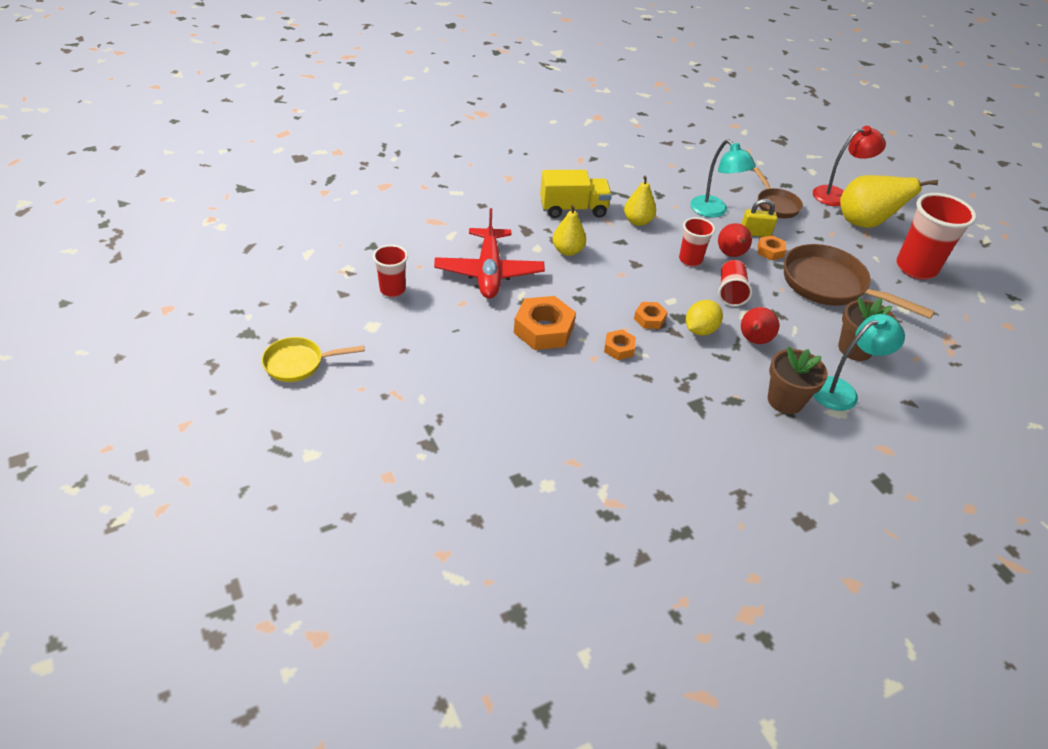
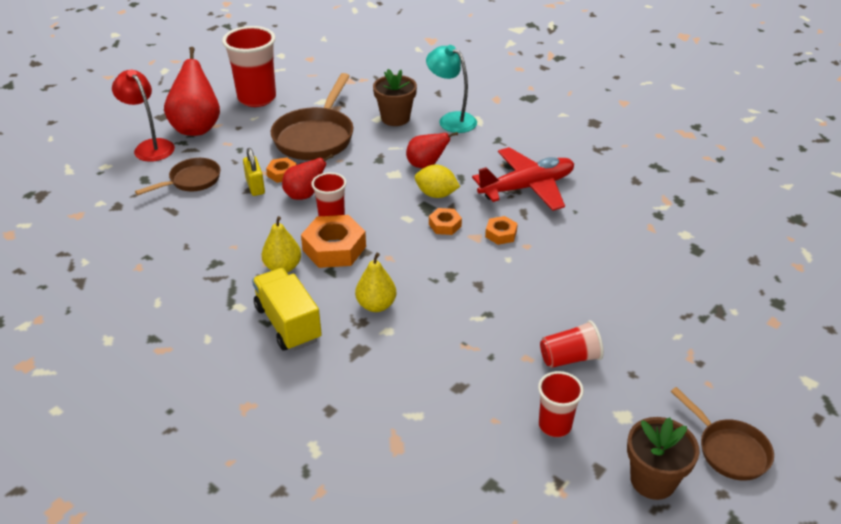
camera: 110 degrees left, 5 degrees down
yellow pan [262,337,365,382] -> brown pan [671,387,774,481]
red plane [434,208,545,299] -> red plane moved to [472,147,574,211]
orange nut [514,296,576,350] -> orange nut moved to [301,215,366,268]
turquoise lamp [690,139,756,218] -> none
red cup [718,260,752,306] -> red cup moved to [540,320,604,368]
brown flower pot [768,346,828,414] -> brown flower pot moved to [627,417,700,500]
yellow pear [840,175,938,228] -> red pear [164,47,220,136]

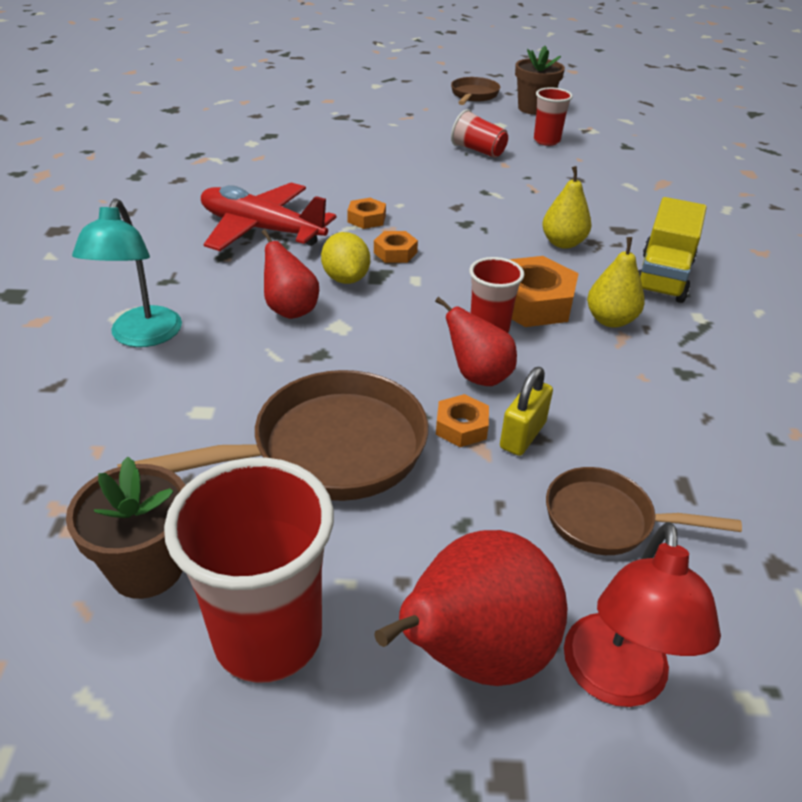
camera: 130 degrees left, 0 degrees up
brown flower pot [373,69,417,126] -> brown flower pot moved to [66,457,185,599]

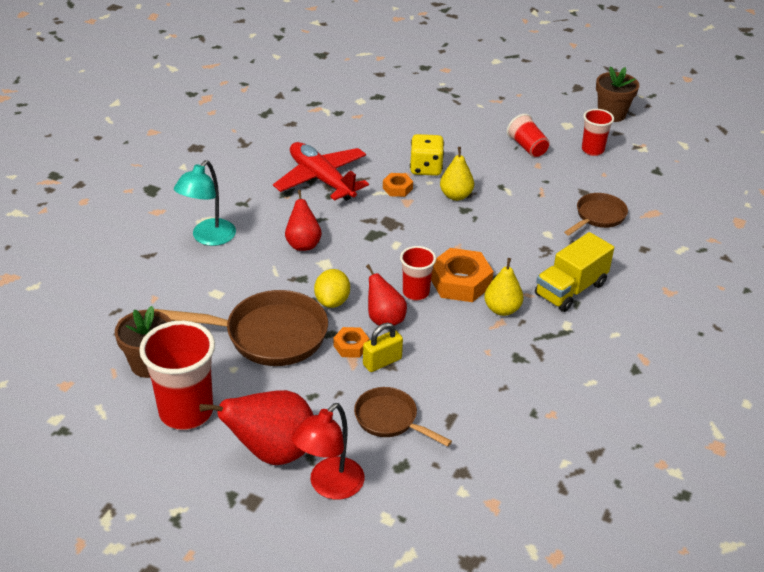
camera: 25 degrees right, 0 degrees up
yellow lemon [321,232,370,284] -> yellow lemon moved to [314,269,350,308]
orange nut [374,231,418,263] -> none
brown pan [451,77,500,105] -> brown pan moved to [564,193,628,235]
yellow pear [542,166,591,249] -> yellow pear moved to [440,147,474,201]
none -> yellow dice [410,134,444,176]

